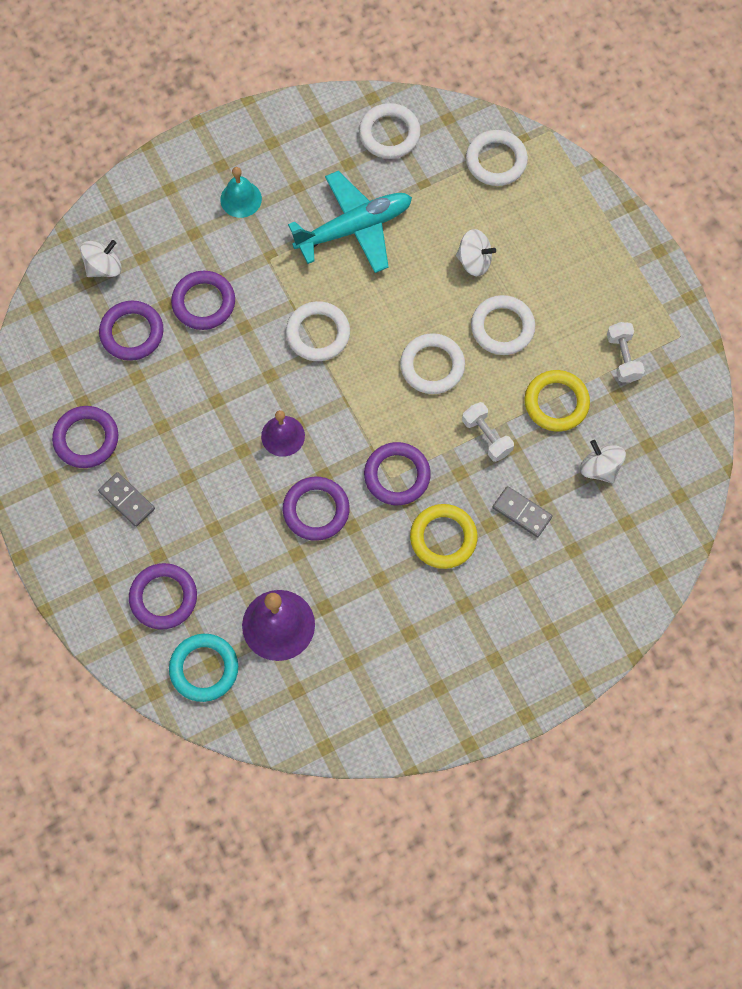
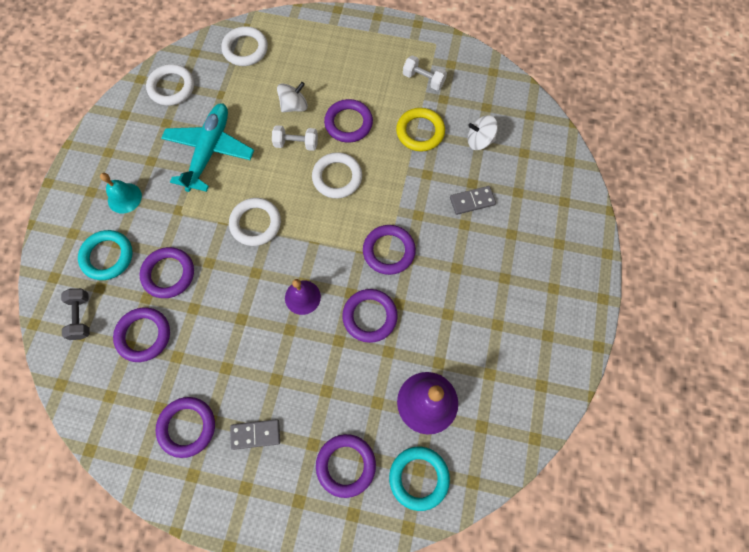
camera: 50 degrees left, 0 degrees up
white spinning top [80,240,122,277] -> grey dumbbell [61,288,90,340]
yellow ring [410,504,478,569] -> none
white dumbbell [462,402,514,462] -> white dumbbell moved to [272,125,318,151]
white ring [471,295,535,355] -> purple ring [324,99,373,143]
none -> turquoise ring [78,230,133,280]

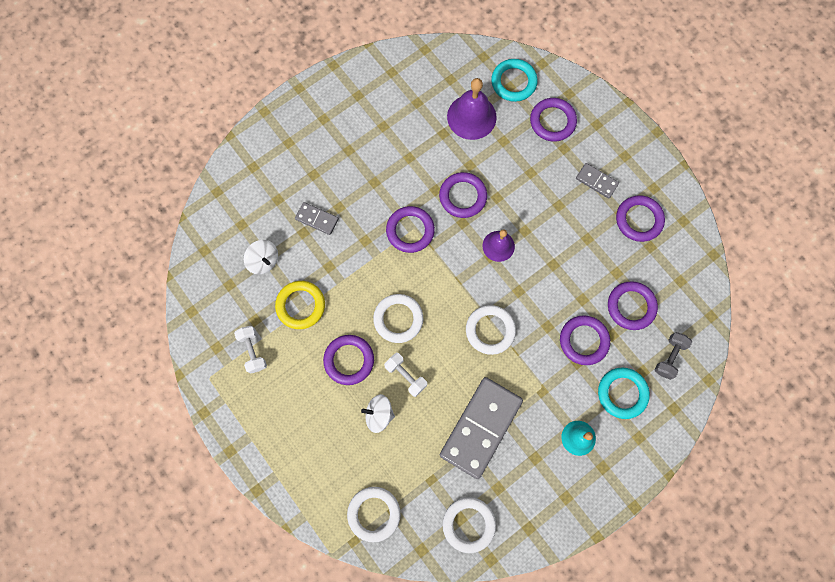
camera: 140 degrees left, 5 degrees up
turquoise plane [161,103,254,192] -> grey domino [440,377,523,479]

